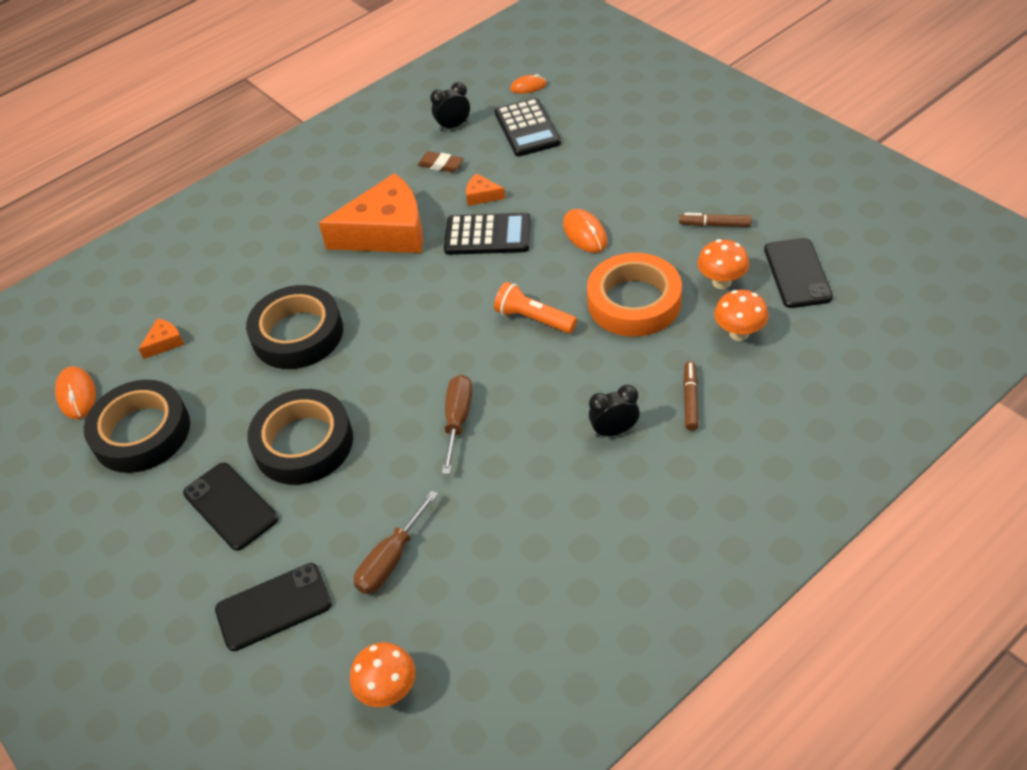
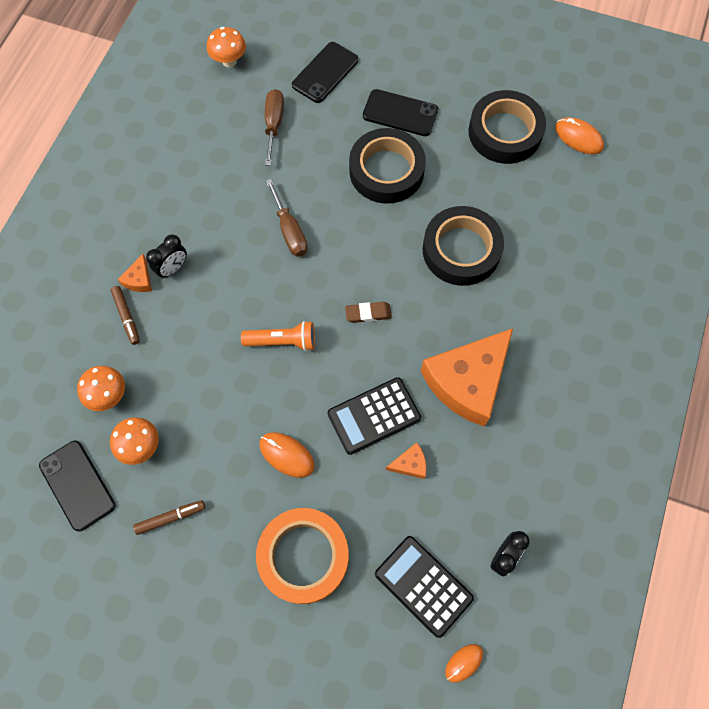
camera: 145 degrees right, 20 degrees up
orange cheese [139,318,185,359] -> orange cheese moved to [117,254,152,292]
brown eraser [418,151,464,172] -> brown eraser moved to [345,302,392,323]
orange tape [587,253,682,337] -> orange tape moved to [256,508,349,604]

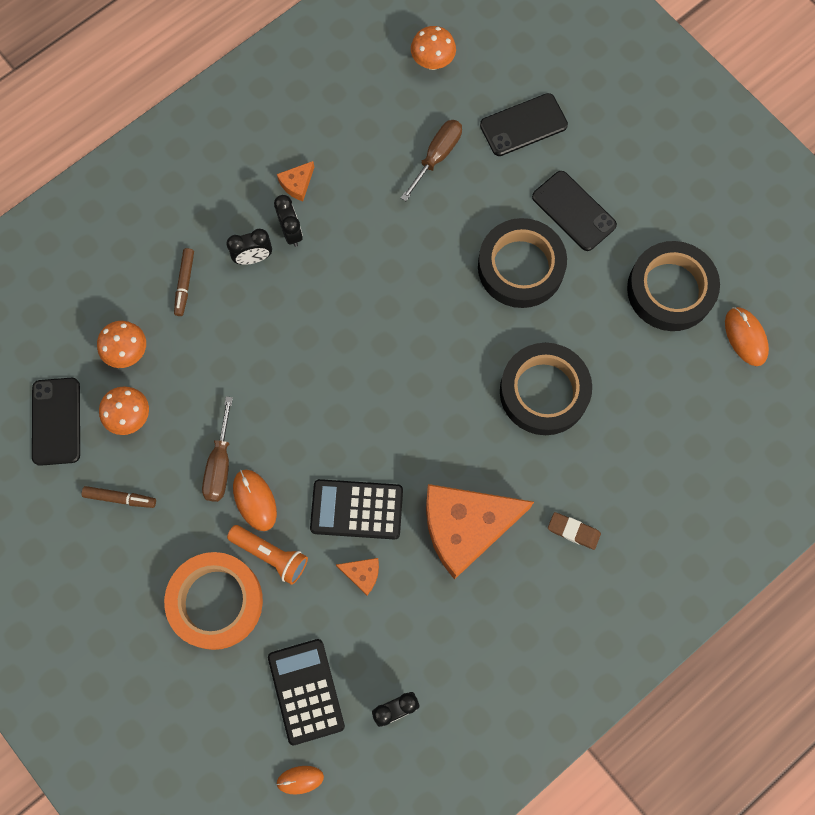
camera: 30 degrees right, 5 degrees up
orange cheese [117,254,152,292] -> orange cheese moved to [277,161,314,201]
orange flashlight [241,321,315,351] -> orange flashlight moved to [227,525,308,585]
brown screwdriver [266,179,308,257] -> brown screwdriver moved to [202,396,233,502]
brown eraser [345,302,392,323] -> brown eraser moved to [548,512,601,550]
none -> black clock [274,195,303,247]

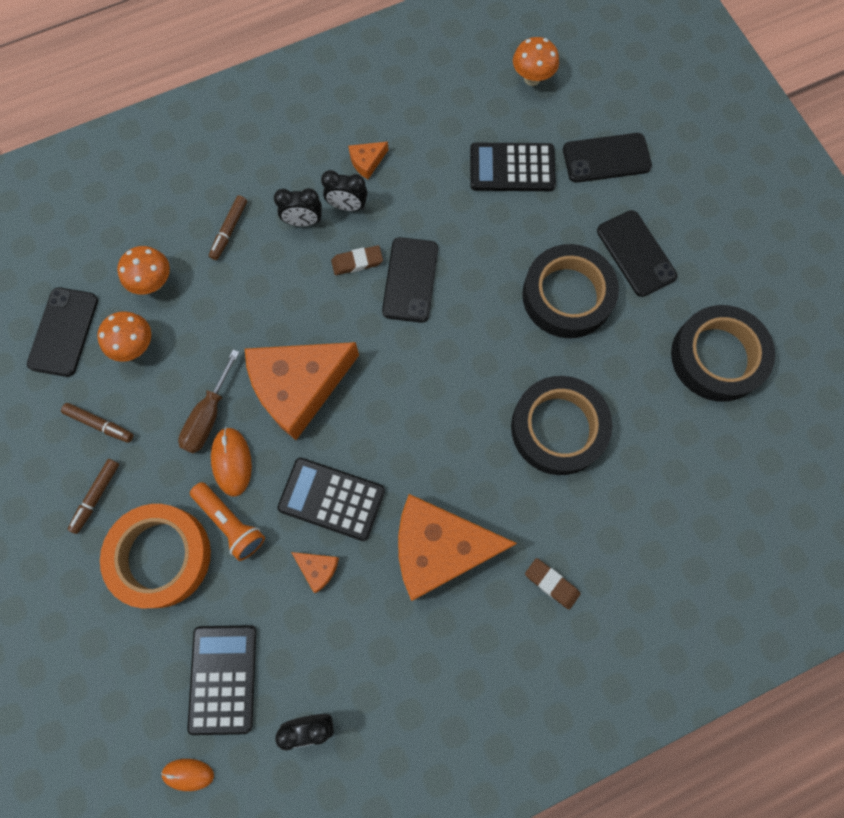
camera: 15 degrees right, 0 degrees up
black clock [274,195,303,247] -> black clock turned 105 degrees clockwise [321,170,367,211]
brown screwdriver [401,120,462,201] -> black calculator [470,143,556,191]
orange mouse [725,307,769,366] -> none
none -> brown marker [68,459,119,534]
none -> orange cheese [245,342,359,440]
none -> brown eraser [331,245,383,275]
none -> black phone [382,237,438,323]

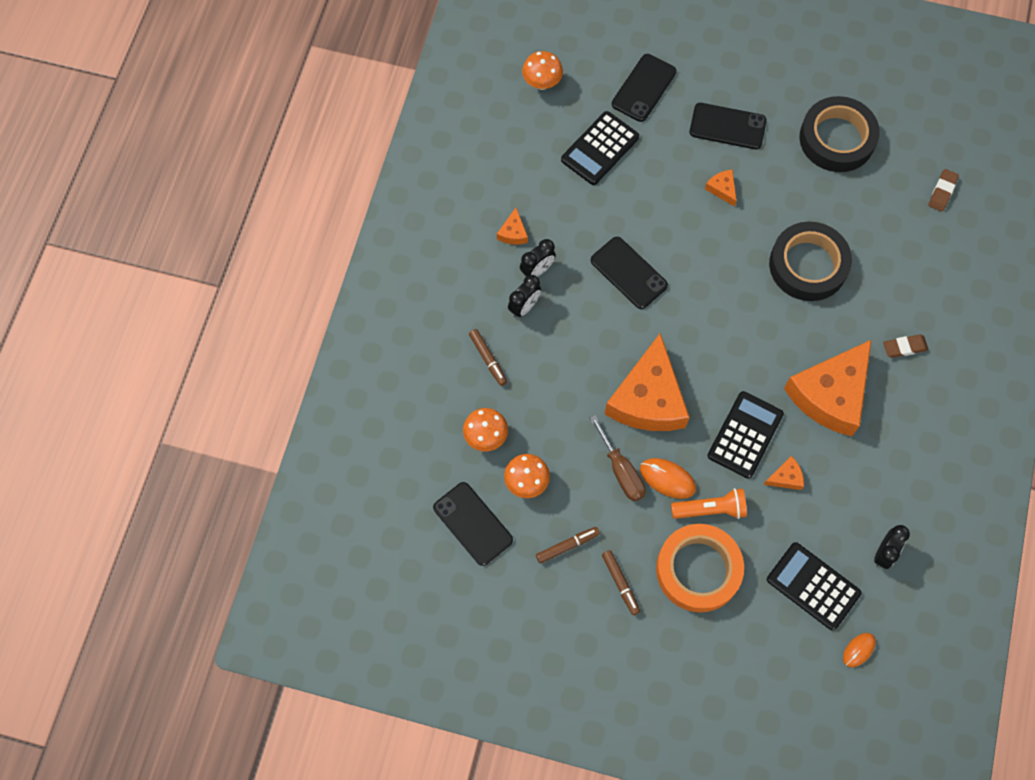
camera: 50 degrees left, 5 degrees down
black calculator [277,458,385,541] -> black calculator turned 150 degrees clockwise [707,391,784,479]
brown eraser [331,245,383,275] -> brown eraser moved to [928,169,959,212]
black tape [522,244,619,338] -> orange cheese [705,170,737,207]

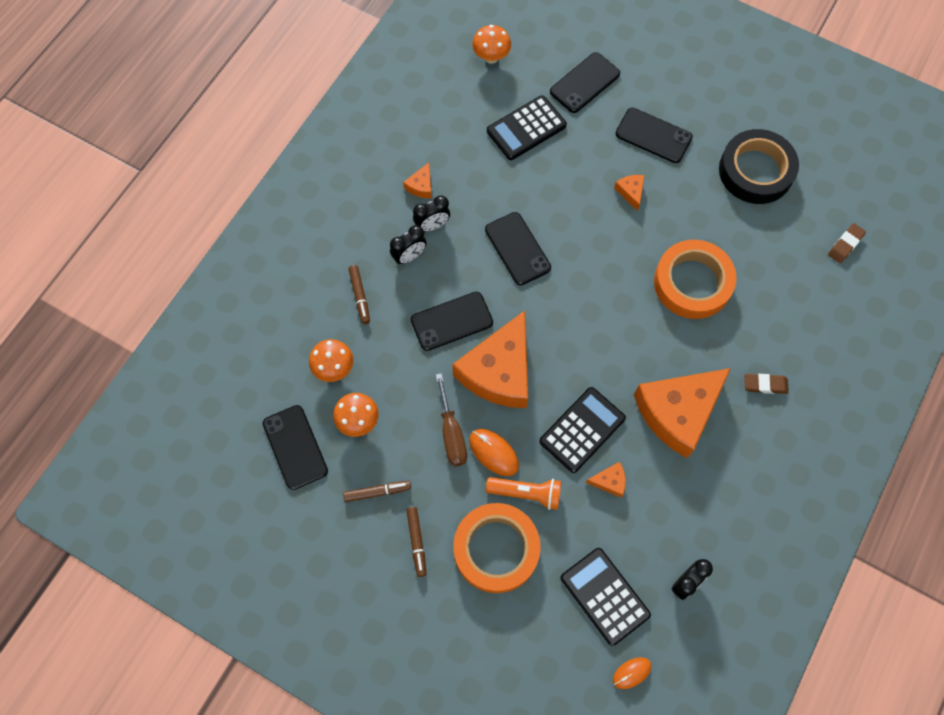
camera: 15 degrees right, 0 degrees up
black tape [769,221,852,301] -> orange tape [654,240,737,319]
none -> black phone [411,292,493,351]

